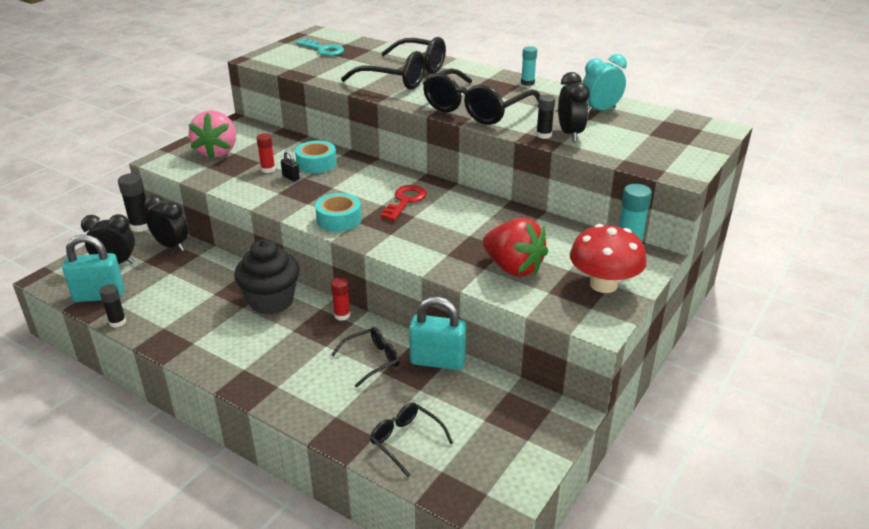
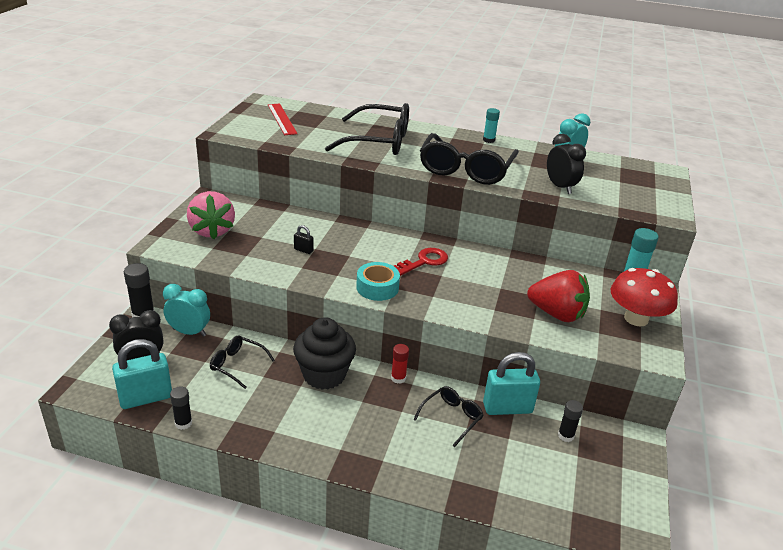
camera: 20 degrees left, 0 degrees up
black clock [144,195,188,251] -> turquoise clock [163,284,210,337]
red glue stick [257,133,275,173] -> none
turquoise key [295,39,344,56] -> red ruler [268,103,298,135]
turquoise tape [295,141,337,173] -> none
black glasses [370,402,453,477] -> black glasses moved to [210,335,275,389]
red key [380,185,427,221] -> red key turned 45 degrees clockwise [394,248,448,276]
black glue stick [536,95,555,139] -> black glue stick moved to [558,400,583,442]

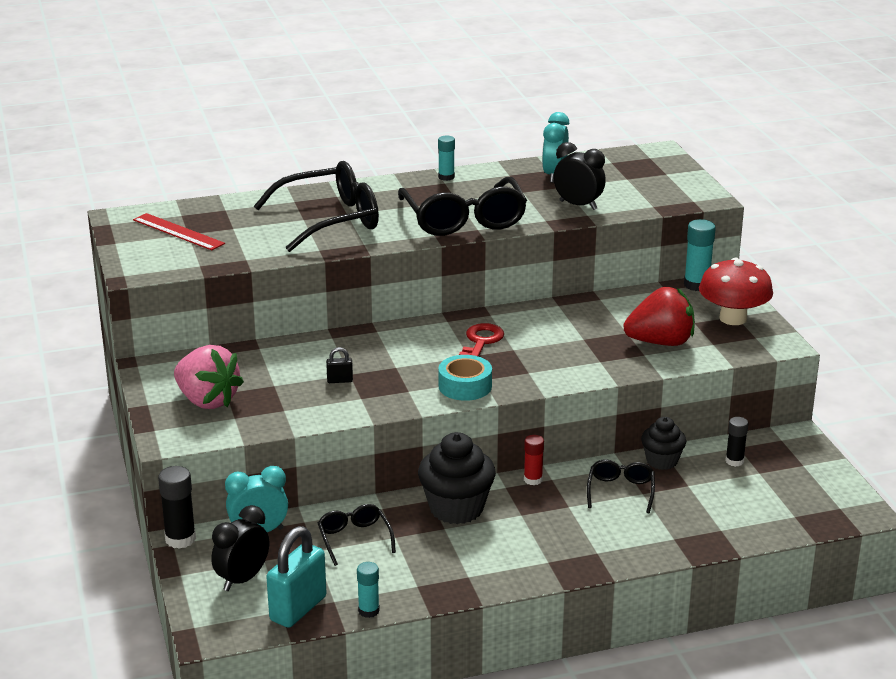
camera: 30 degrees left, 5 degrees down
black glue stick [170,386,192,430] -> turquoise glue stick [357,562,380,618]
black glasses [210,335,275,389] -> black glasses turned 75 degrees clockwise [318,504,396,566]
turquoise padlock [483,352,540,415] -> black cupcake [641,417,686,470]

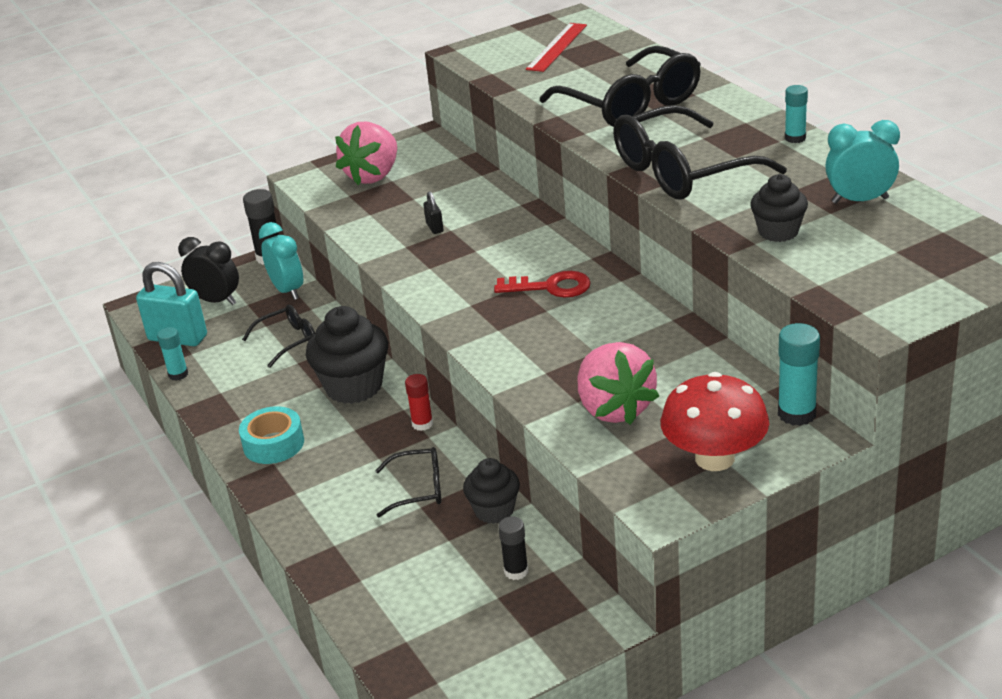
camera: 80 degrees right, 5 degrees up
turquoise tape [438,355,492,401] -> turquoise tape moved to [239,406,304,464]
black clock [553,142,606,210] -> black cupcake [750,174,808,242]
red strawberry [623,287,695,346] -> pink strawberry [578,342,659,425]

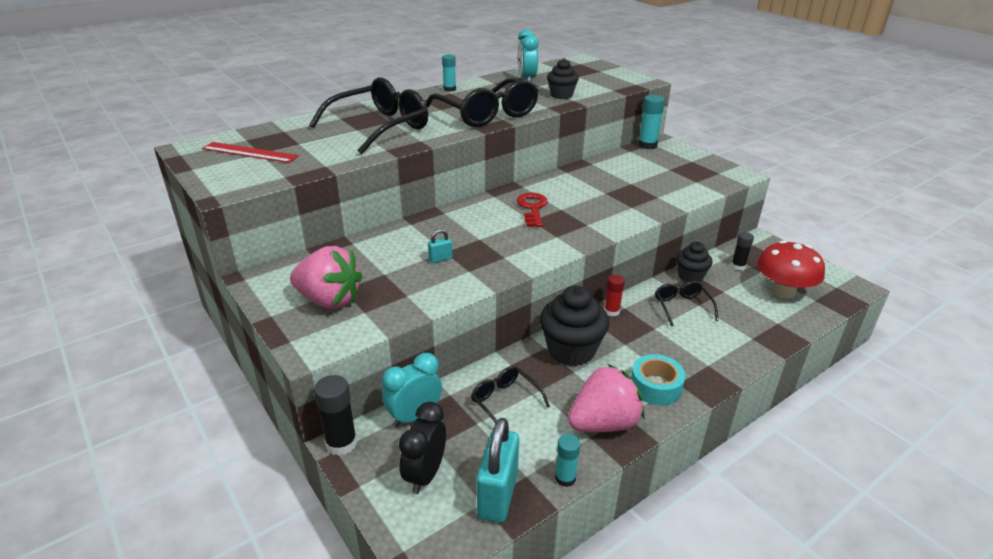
camera: 100 degrees left, 0 degrees up
black padlock [423,192,444,234] -> turquoise padlock [428,229,453,263]
pink strawberry [578,342,659,425] -> pink strawberry moved to [568,364,644,432]
red mushroom [661,372,769,471] -> red mushroom moved to [757,240,825,299]

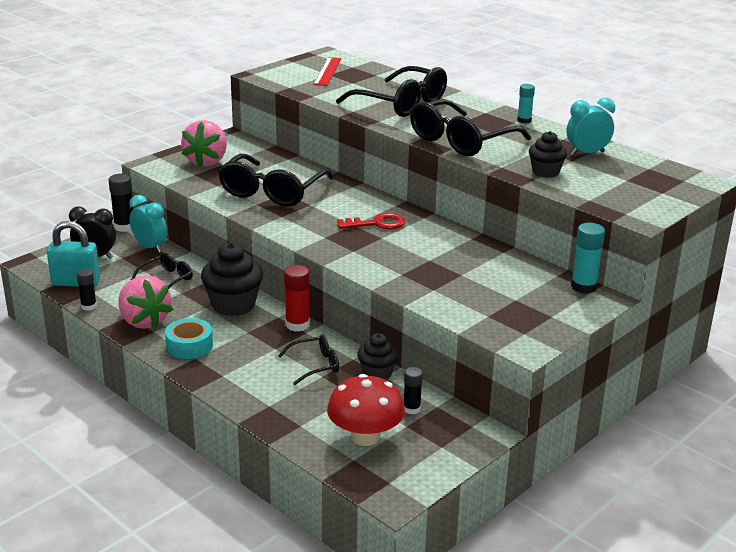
camera: 80 degrees right, 5 degrees down
turquoise padlock [428,229,453,263] -> black glasses [218,154,334,206]
turquoise glue stick [555,434,580,487] -> black glue stick [77,269,97,311]
red glue stick [604,275,625,317] -> red glue stick [284,265,310,332], size x1.55

